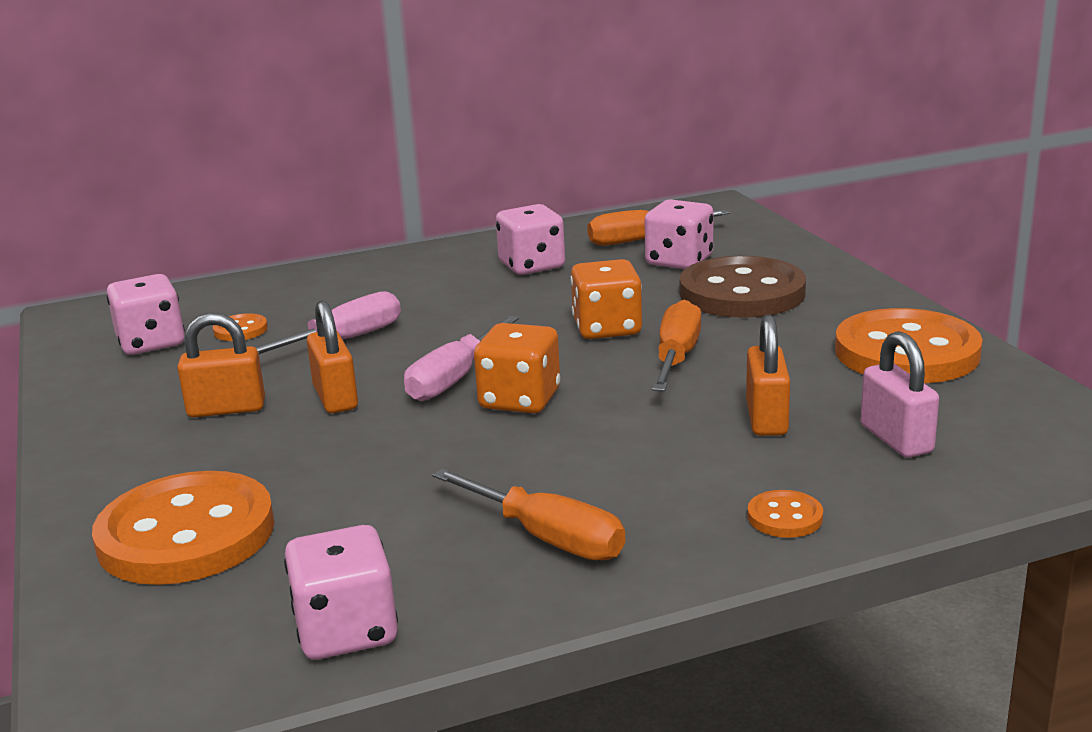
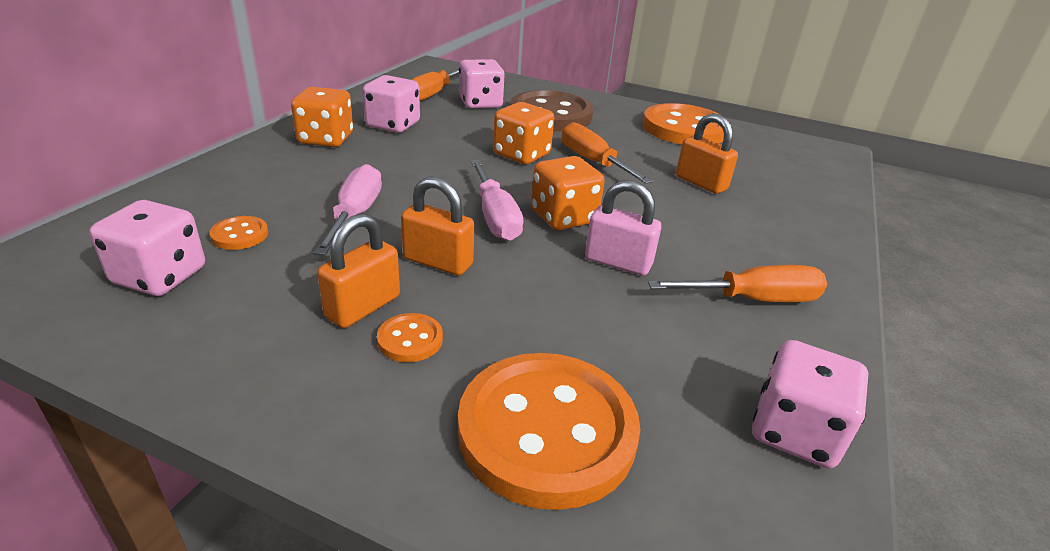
camera: 50 degrees left, 10 degrees up
orange button [748,490,823,538] -> orange button moved to [377,313,443,362]
pink padlock [860,331,939,458] -> pink padlock moved to [585,180,661,276]
none -> orange dice [291,87,353,147]

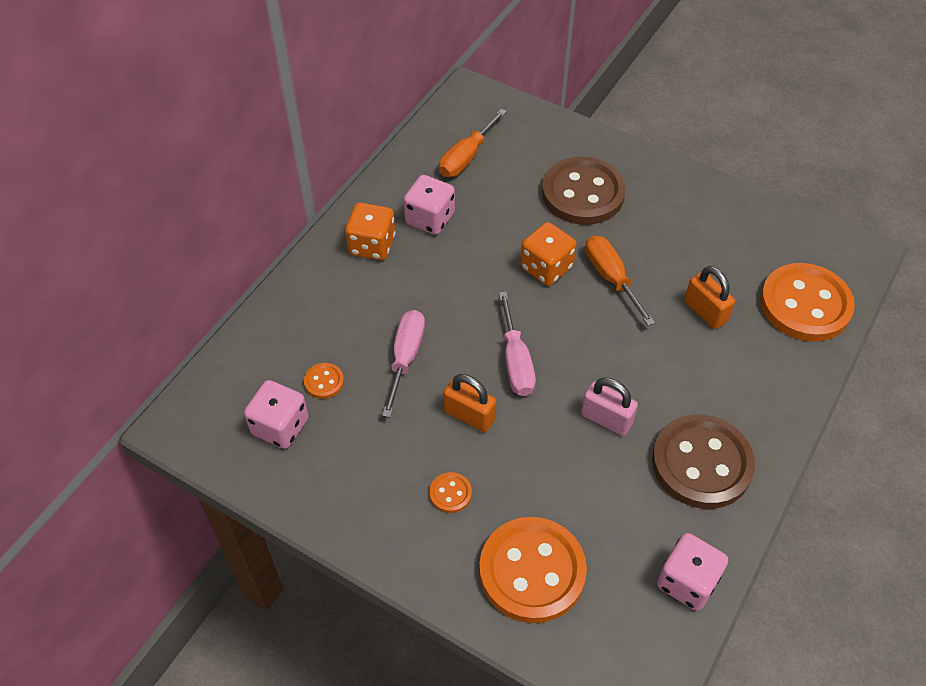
camera: 10 degrees right, 20 degrees up
orange padlock [317,214,400,328] -> none
pink dice [459,59,505,108] -> none
orange dice [531,156,605,230] -> none
orange button [643,103,724,144] -> orange button moved to [760,263,855,342]
orange screwdriver [648,265,827,302] -> brown button [652,414,755,509]

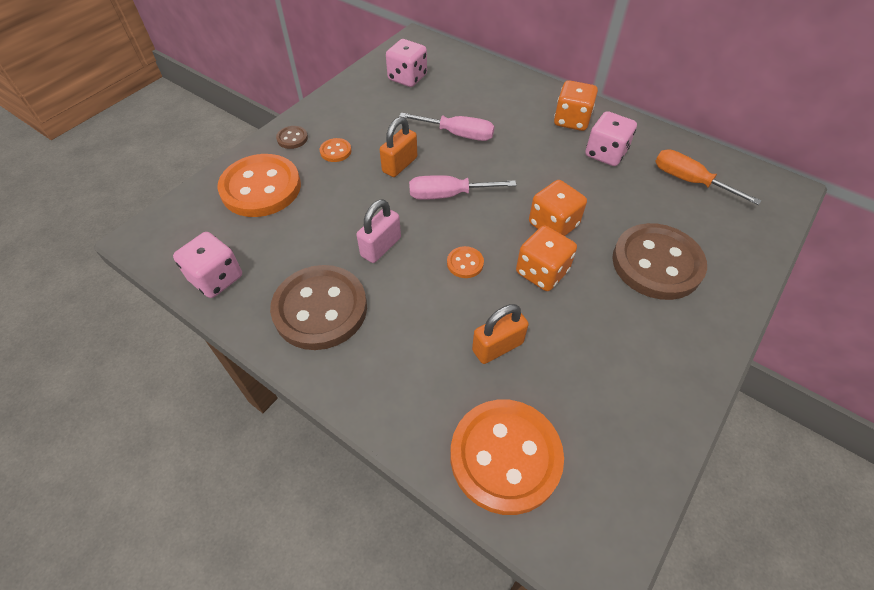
camera: 95 degrees right, 0 degrees up
orange button [304,363,344,399] -> orange button moved to [447,246,484,278]
orange screwdriver [585,235,655,326] -> orange dice [516,225,577,291]
none -> brown button [276,126,308,149]

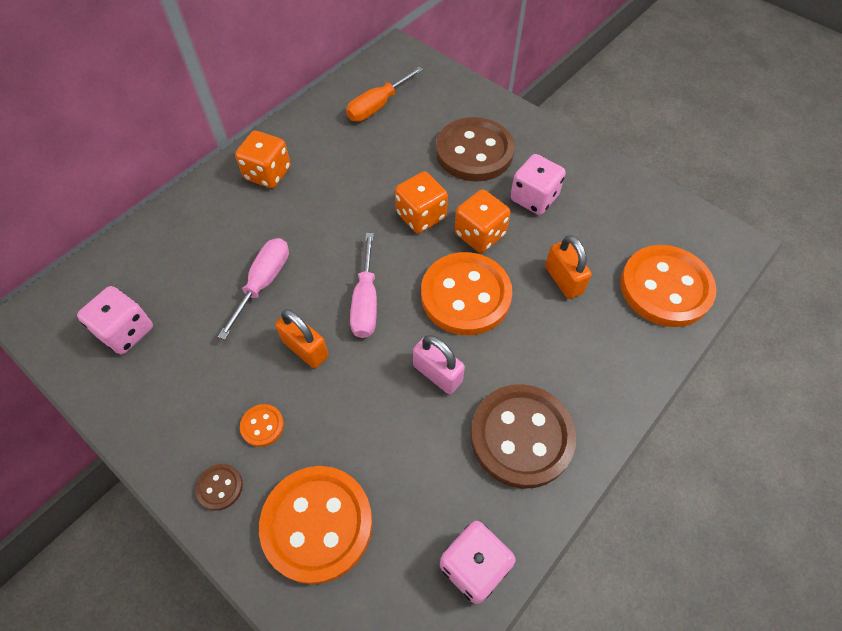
camera: 85 degrees left, 5 degrees up
orange button [447,246,484,278] -> orange button [421,252,512,335], size x2.39
pink dice [585,111,637,166] -> pink dice moved to [510,154,566,215]

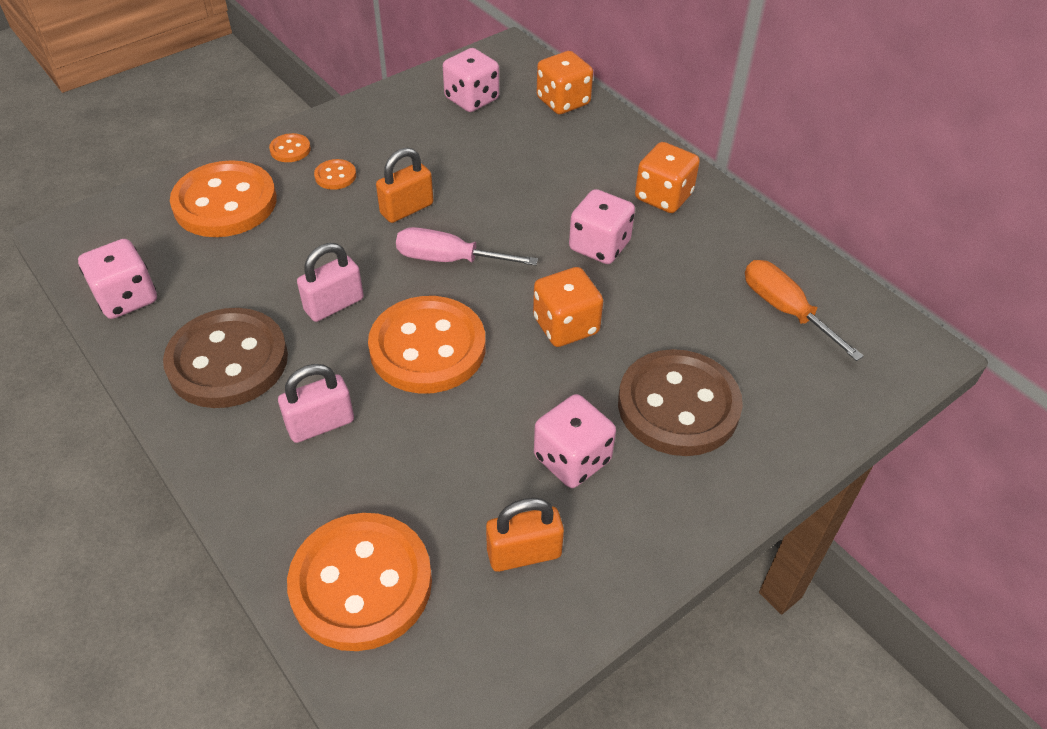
camera: 100 degrees right, 10 degrees down
brown button [196,464,243,510] -> orange button [269,133,311,162]
pink screwdriver [218,238,289,340] -> none
orange dice [454,189,511,253] -> orange dice moved to [537,51,593,114]
orange padlock [545,235,592,299] -> orange padlock moved to [486,498,564,572]
none -> pink padlock [278,364,354,443]
none -> pink dice [569,189,635,264]

